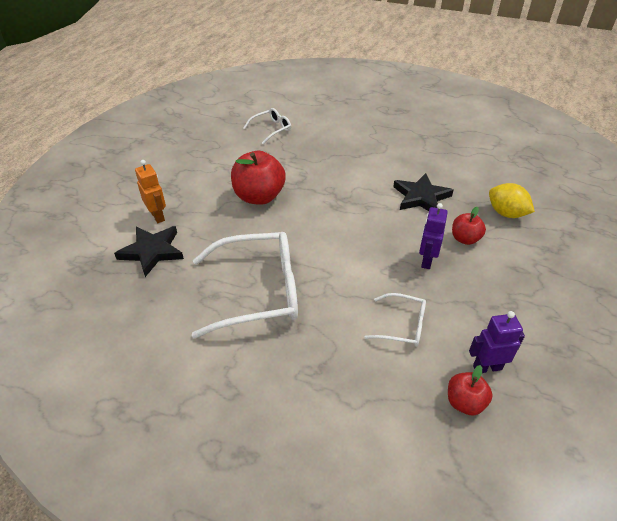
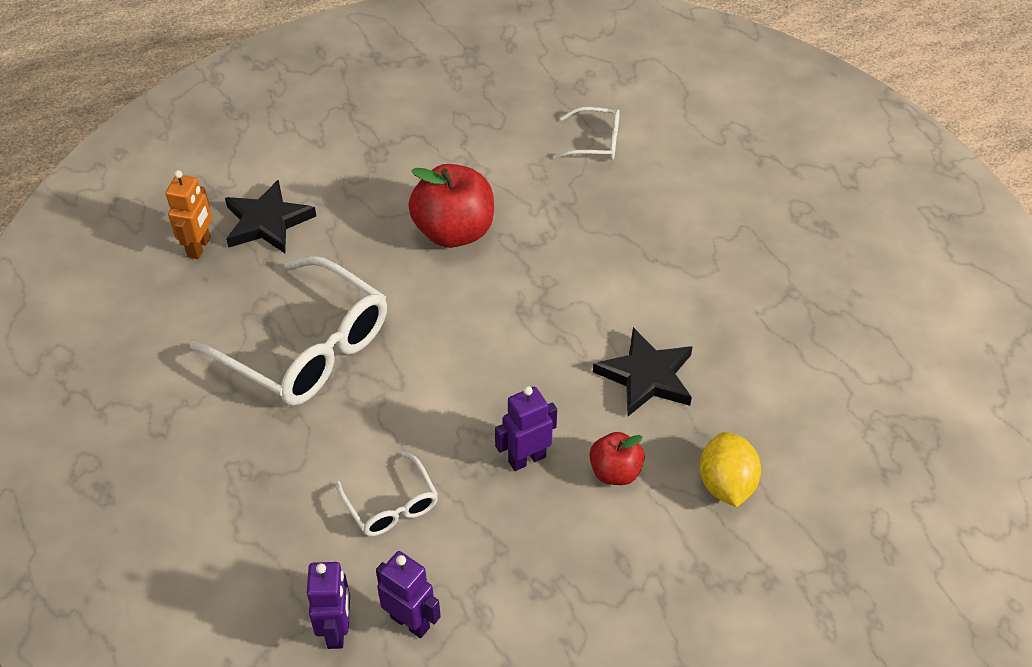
camera: 45 degrees right, 5 degrees up
orange robot [135,160,166,223] -> orange robot moved to [166,170,212,259]
red apple [448,365,493,416] -> purple robot [307,562,350,649]

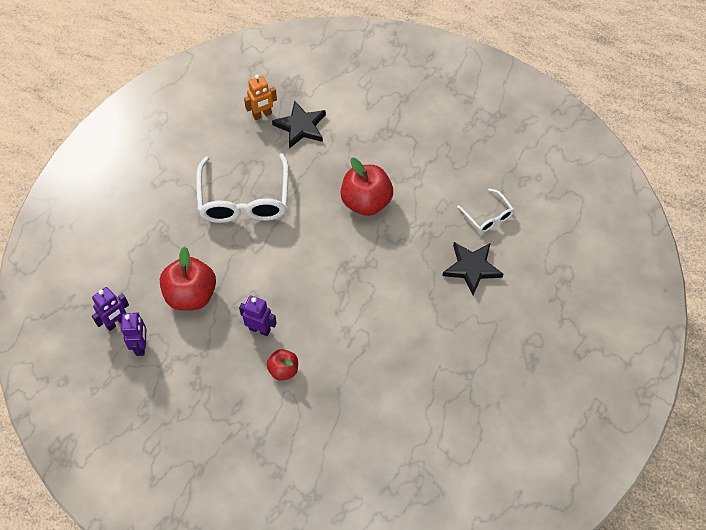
camera: 50 degrees right, 10 degrees up
white glasses [336,451,438,536] -> red apple [160,247,216,311]
black star [593,327,692,416] -> black star moved to [442,242,503,295]
yellow lemon [700,432,761,507] -> none

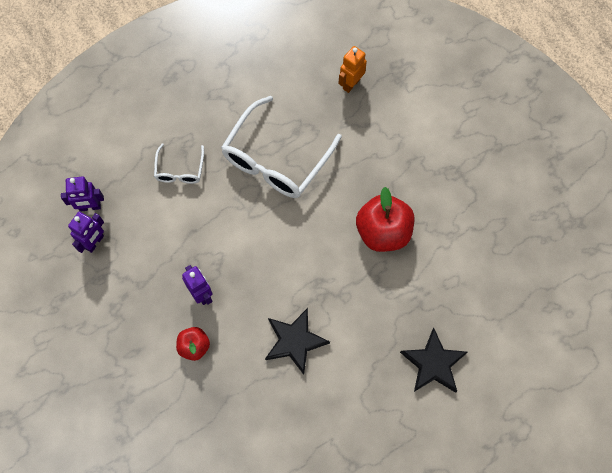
camera: 35 degrees right, 10 degrees up
red apple [160,247,216,311] -> none
orange robot [244,75,277,120] -> orange robot turned 120 degrees clockwise [338,46,367,93]
black star [272,101,326,149] -> black star moved to [265,308,330,375]
white glasses [457,188,514,232] -> white glasses moved to [154,143,204,184]

